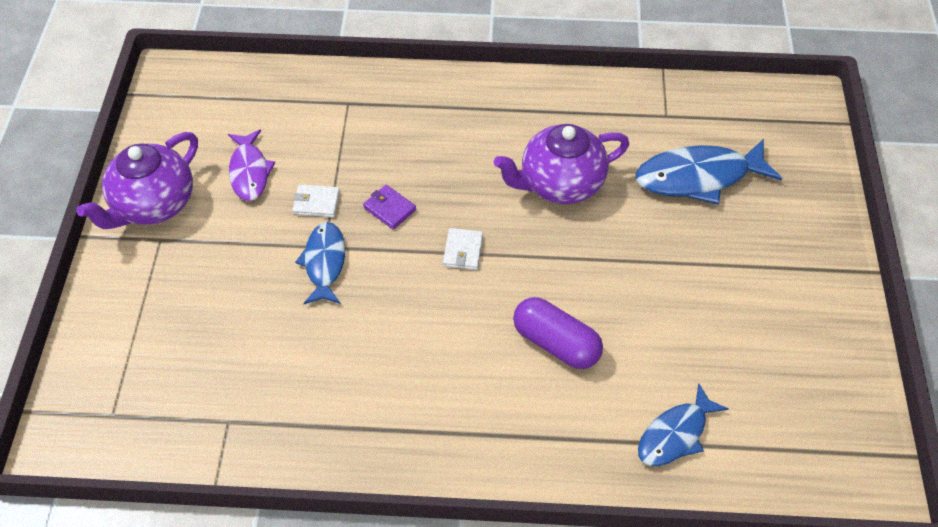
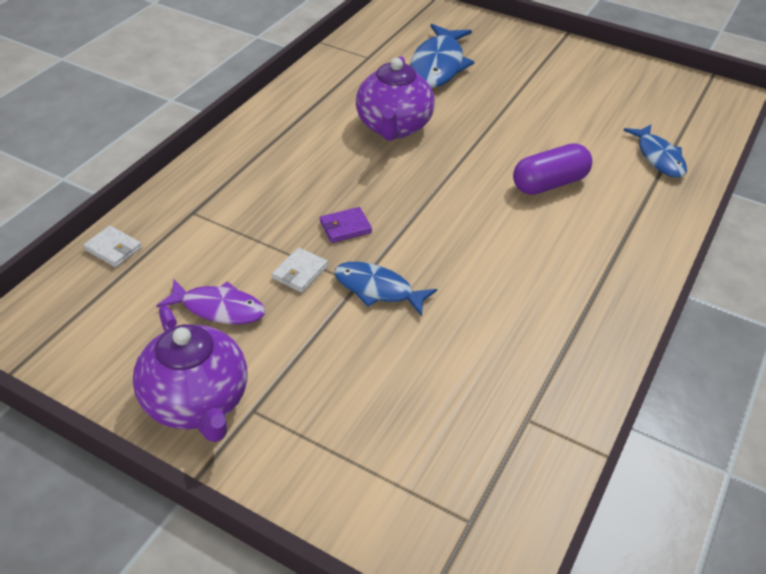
camera: 65 degrees left, 10 degrees down
white wallet [443,228,483,270] -> white wallet moved to [83,226,142,267]

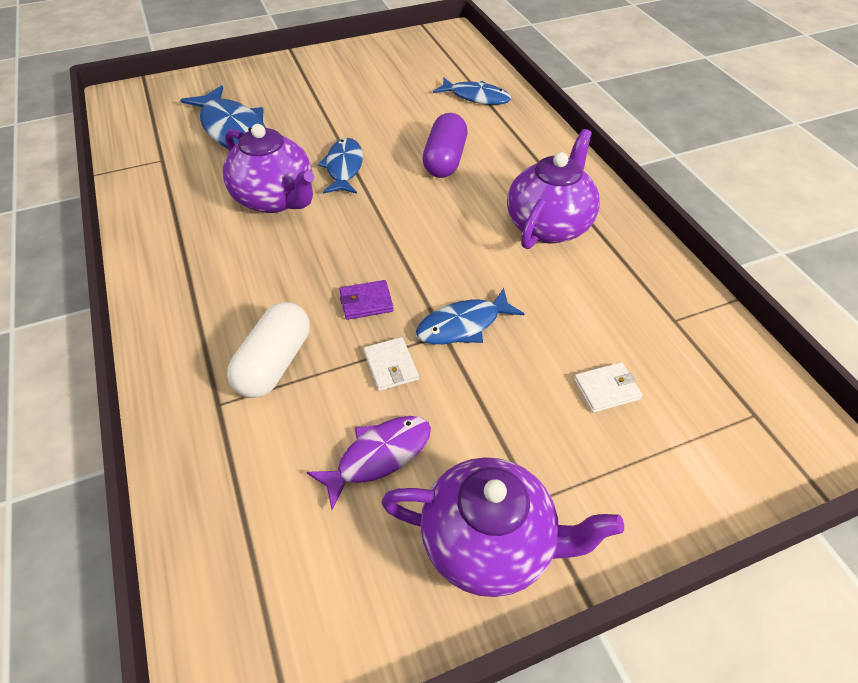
camera: 50 degrees left, 5 degrees up
white wallet [83,226,142,267] -> white wallet moved to [574,362,643,413]
purple wallet [320,207,372,243] -> purple wallet turned 60 degrees clockwise [339,280,394,320]
none -> white capsule [227,302,310,398]
none -> blue fish [318,138,363,194]
none -> purple teapot [507,129,600,249]

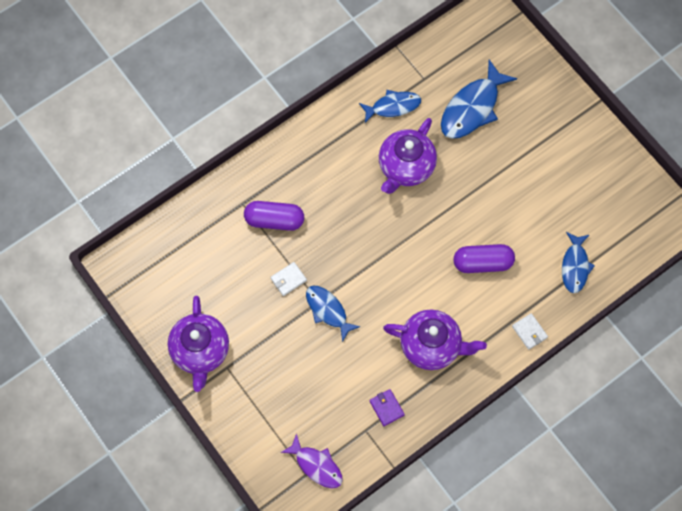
camera: 75 degrees right, 20 degrees up
white capsule [227,302,310,398] -> purple capsule [244,201,304,231]
purple fish [307,416,431,510] -> purple fish moved to [281,433,343,488]
blue fish [318,138,363,194] -> blue fish moved to [359,90,421,123]
purple wallet [339,280,394,320] -> purple wallet moved to [369,389,405,426]
white wallet [574,362,643,413] -> white wallet moved to [512,313,548,350]

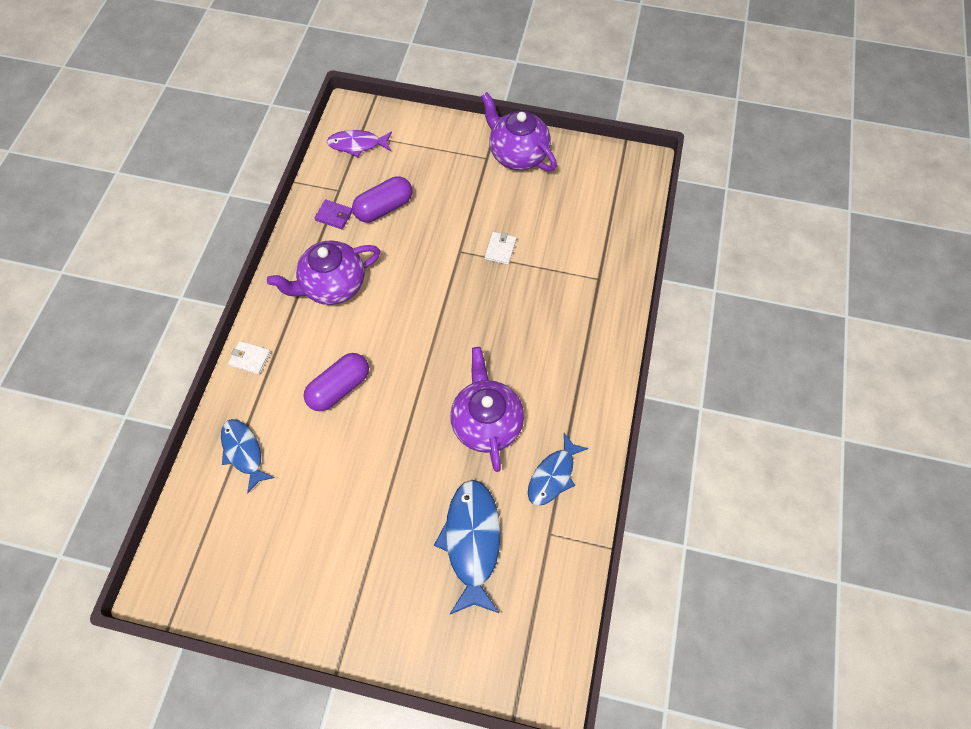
camera: 140 degrees right, 5 degrees down
purple capsule [244,201,304,231] -> purple capsule moved to [352,176,413,222]
blue fish [306,286,361,342] -> none

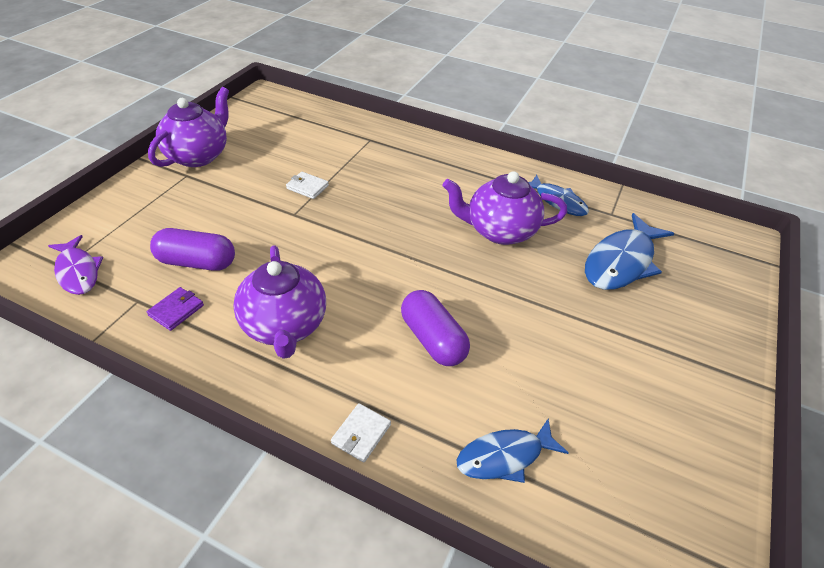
camera: 80 degrees left, 20 degrees down
purple fish [327,130,392,157] -> purple fish turned 45 degrees counterclockwise [48,235,103,295]
purple capsule [352,176,413,222] -> purple capsule turned 60 degrees counterclockwise [150,228,235,271]
blue fish [434,480,501,615] -> blue fish turned 60 degrees counterclockwise [585,213,674,290]
purple teapot [481,92,557,171] -> purple teapot turned 150 degrees clockwise [148,87,229,167]

